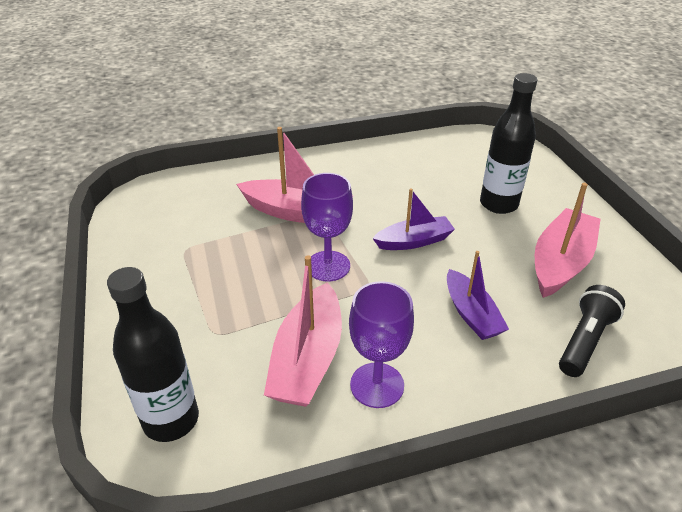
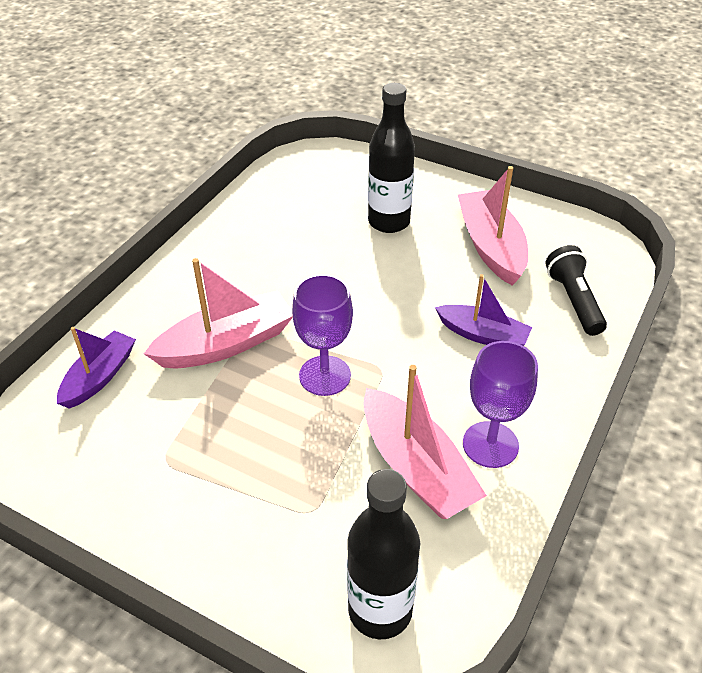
camera: 45 degrees left, 5 degrees up
purple boat [373,189,455,250] -> purple boat moved to [57,327,136,409]

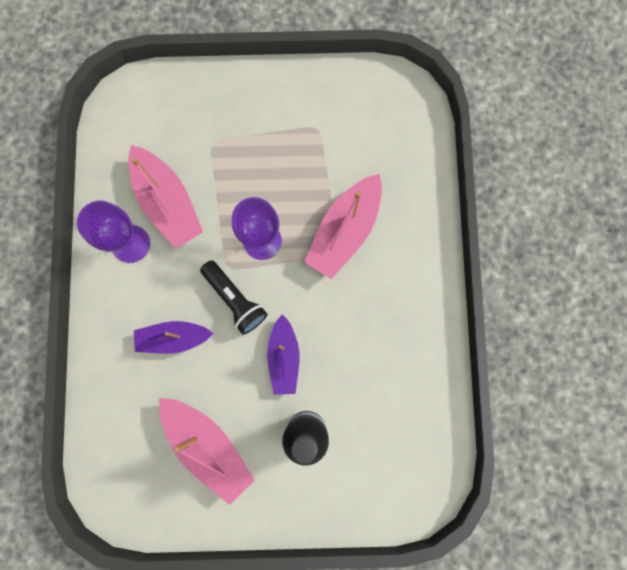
camera: 150 degrees right, 35 degrees up
purple boat [57,327,136,409] -> purple boat moved to [267,315,300,395]
black bottle [347,469,420,639] -> none
pink boat [363,365,487,519] -> pink boat turned 150 degrees counterclockwise [128,145,203,249]
black flashlight [545,245,607,336] -> black flashlight moved to [200,260,267,335]

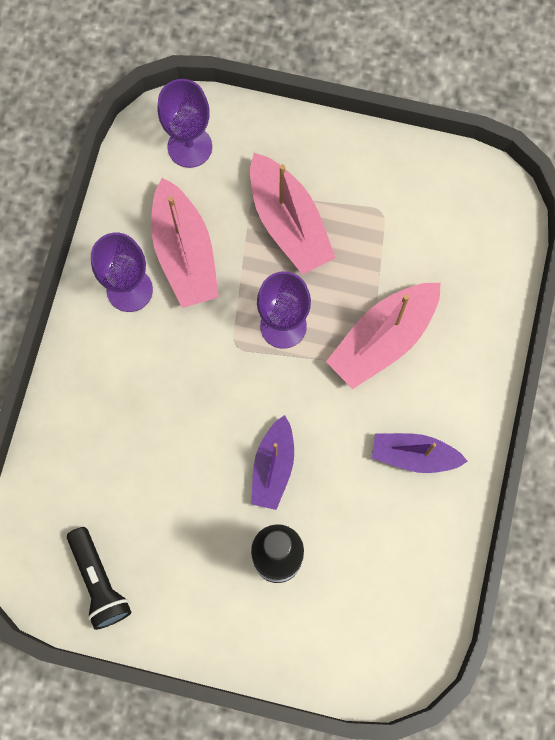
camera: 15 degrees right, 5 degrees down
purple boat [134,321,213,354] -> purple boat moved to [372,433,468,473]
pink boat [159,398,255,505] -> pink boat moved to [250,153,336,275]
black flashlight [200,260,267,335] -> black flashlight moved to [67,527,132,630]
none -> purple goblet [158,79,212,168]

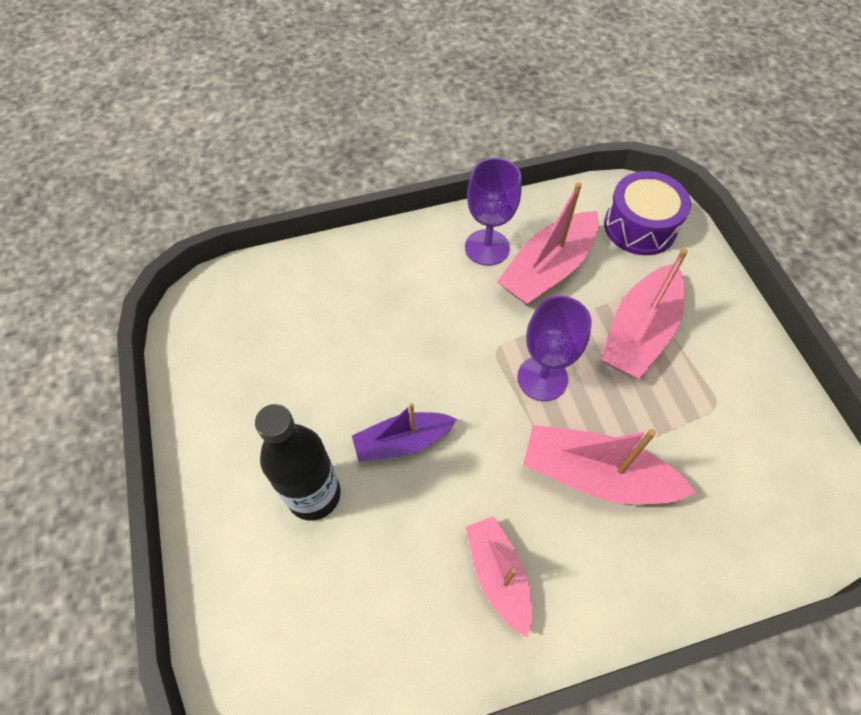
camera: 60 degrees right, 15 degrees down
black flashlight [67,527,132,630] -> none
purple goblet [158,79,212,168] -> purple drum [604,171,691,255]
purple boat [372,433,468,473] -> pink boat [466,516,532,638]

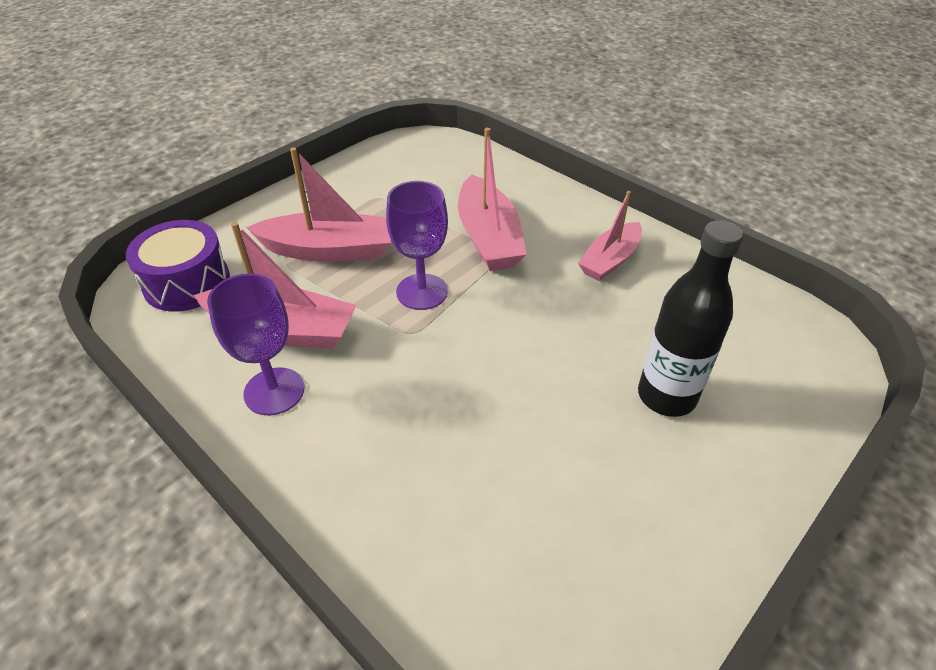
camera: 120 degrees left, 15 degrees down
purple boat [352,403,457,462] -> none

